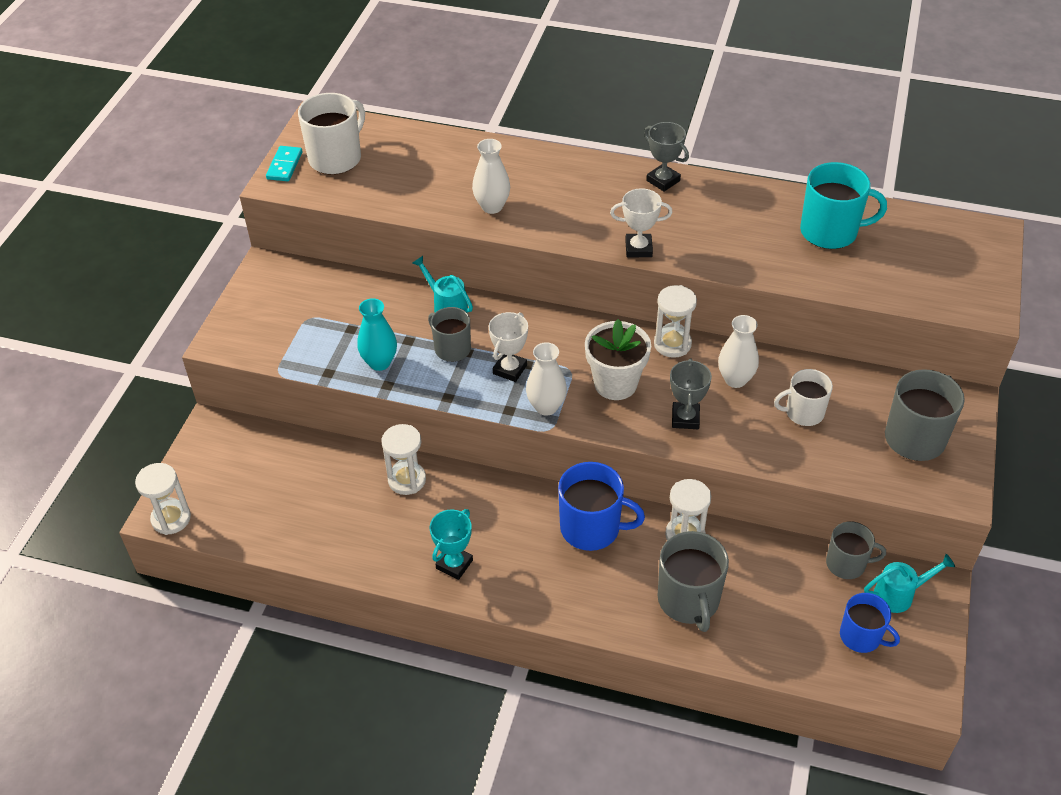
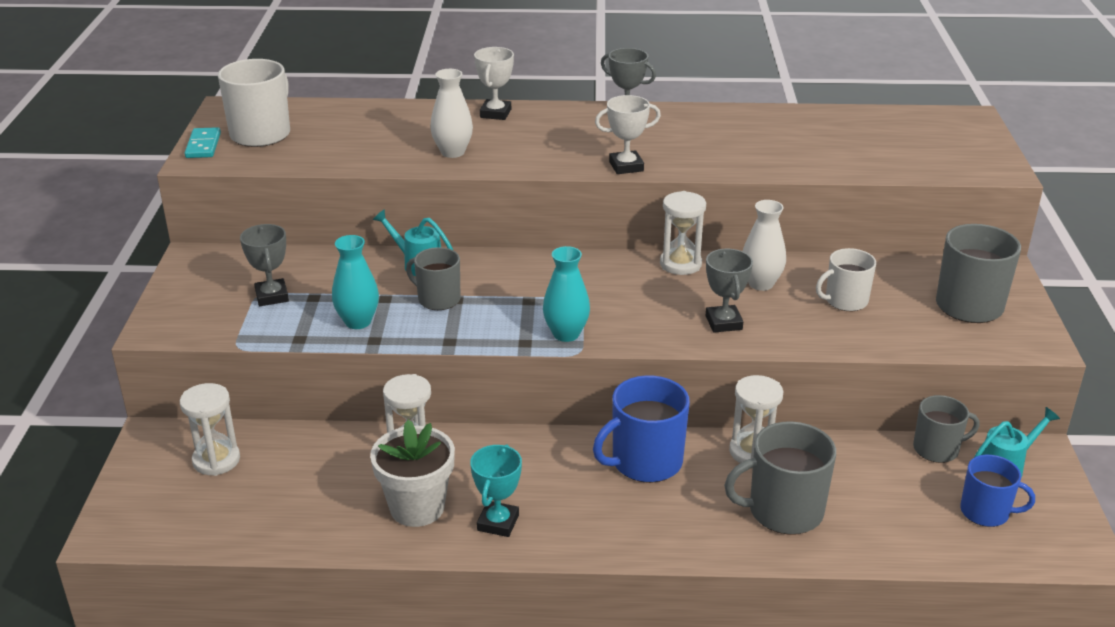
camera: 15 degrees left, 15 degrees down
white hourglass [135,463,191,535] -> white hourglass moved to [180,383,240,476]
white trophy [489,312,528,382] -> white trophy moved to [474,47,514,120]
white vase [526,342,567,416] -> turquoise vase [543,246,590,342]
blue mug [558,462,645,551] -> blue mug turned 150 degrees clockwise [593,375,690,483]
white flower pot [585,319,651,400] -> white flower pot moved to [370,420,455,527]
grey mug [658,531,729,632] -> grey mug turned 105 degrees clockwise [724,421,836,535]
turquoise mug [800,162,887,249] -> none
none -> grey trophy [240,224,289,306]

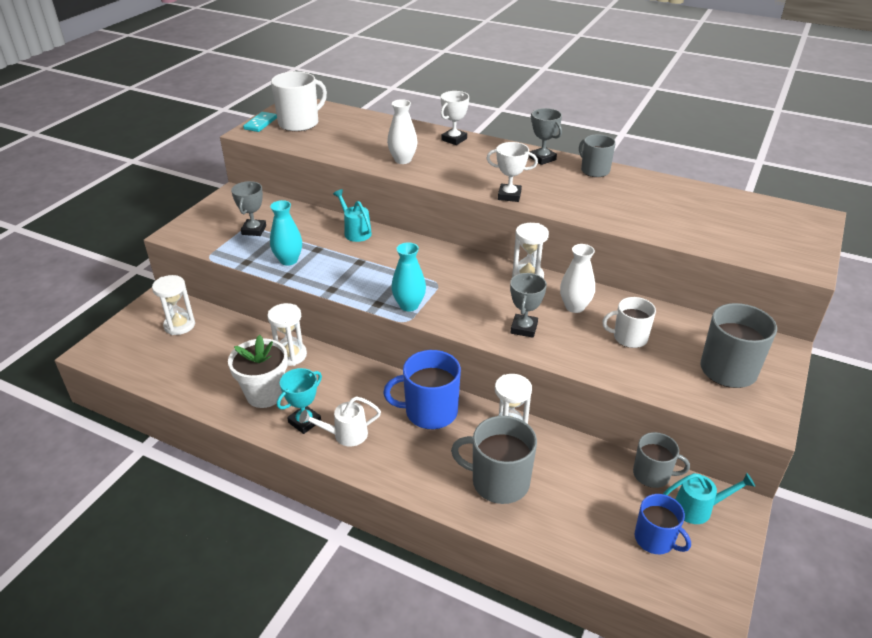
camera: 25 degrees right, 5 degrees up
grey mug [406,247,460,310] -> grey mug moved to [579,134,616,177]
none -> white watering can [299,396,381,447]

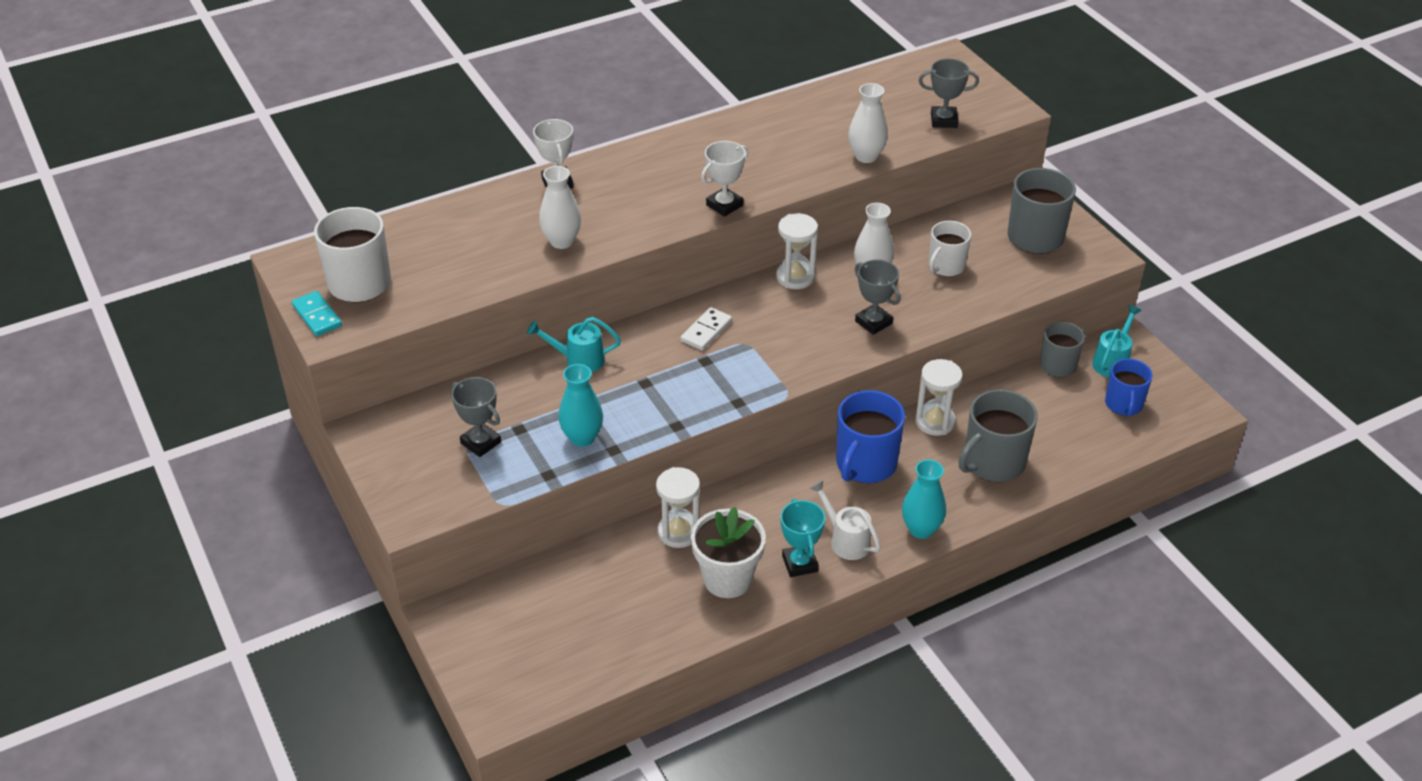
camera: 55 degrees left, 5 degrees up
white hourglass [152,275,195,335] -> none
white watering can [299,396,381,447] -> white watering can turned 120 degrees clockwise [810,480,881,560]
turquoise vase [391,242,426,312] -> turquoise vase moved to [902,460,946,539]
grey trophy [529,108,562,165] -> grey trophy moved to [919,59,979,128]
grey mug [579,134,616,177] -> none
blue mug [635,494,691,554] -> blue mug turned 105 degrees clockwise [1105,359,1153,417]
none -> white domino [681,307,732,350]
none -> white vase [848,83,888,163]

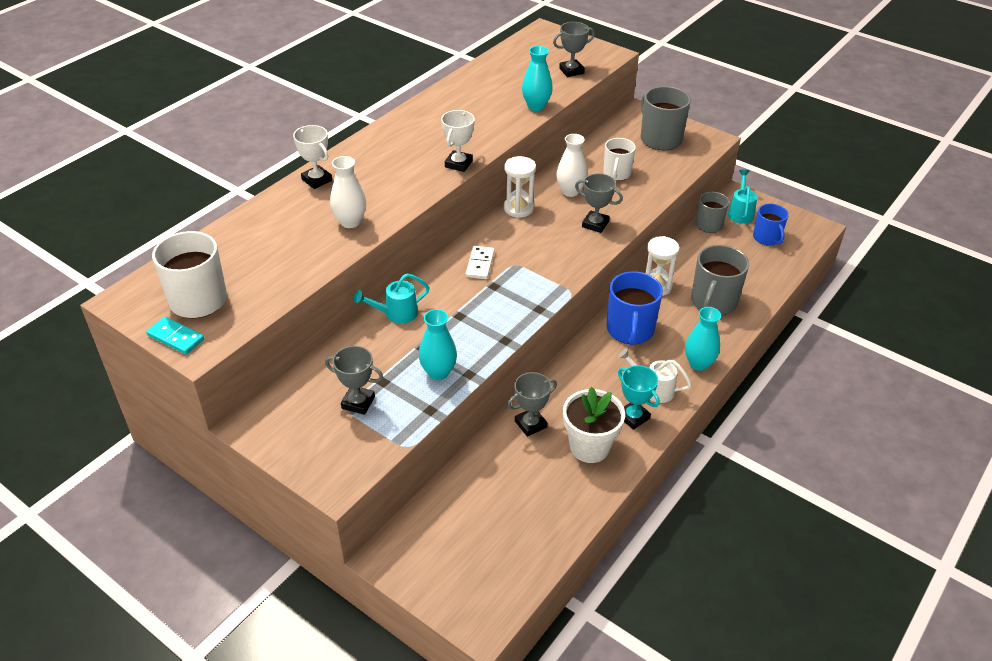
camera: 25 degrees left, 0 degrees up
white hourglass [656,467,700,548] -> grey trophy [507,372,557,437]
white vase [848,83,888,163] -> turquoise vase [522,46,553,111]

